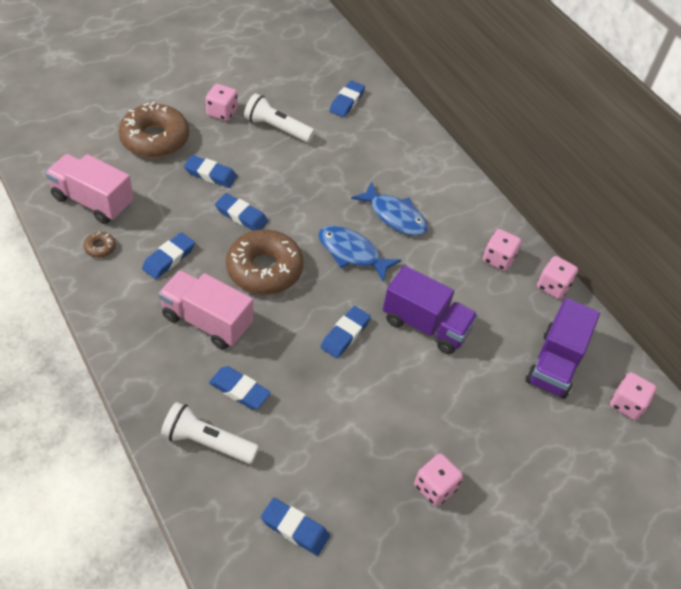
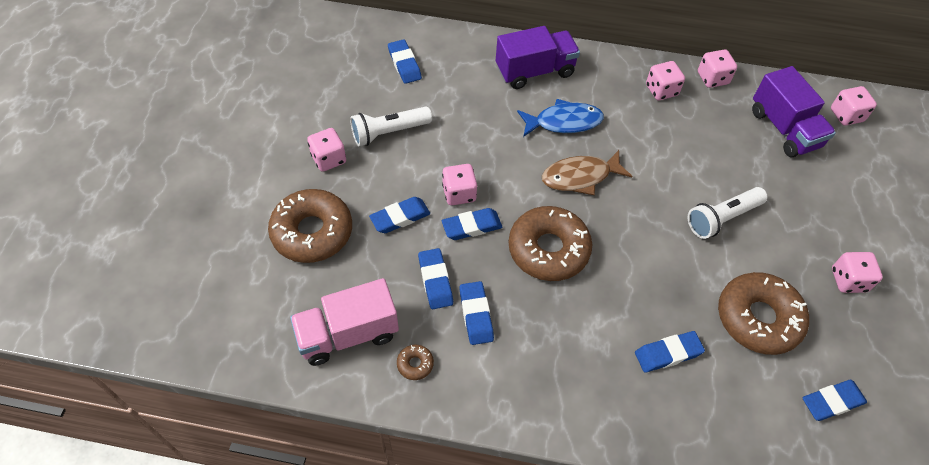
camera: 45 degrees left, 5 degrees up
pink truck [158,270,253,350] -> none
white flashlight [161,402,259,464] -> white flashlight moved to [688,187,767,239]
blue fish [318,226,401,282] -> brown fish [542,150,632,195]
blue eraser [320,306,371,358] -> blue eraser moved to [418,248,453,309]
purple truck [383,265,478,354] -> purple truck moved to [496,26,580,89]
none -> pink dice [442,164,477,205]
none -> brown donut [718,272,809,355]

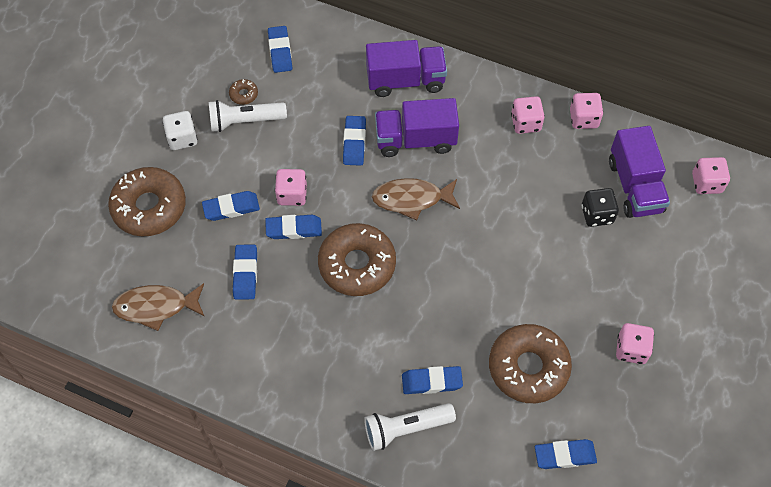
camera: 15 degrees right, 5 degrees up
pink truck [290,278,399,366] -> brown fish [112,283,205,331]
pink dice [307,128,346,172] -> white dice [163,111,197,150]
brown donut [397,345,434,380] -> brown donut moved to [229,79,258,105]
blue eraser [459,281,494,345] -> blue eraser moved to [343,116,366,166]
blue fish [517,99,604,137] -> purple truck [375,98,459,157]
white flashlight [688,187,767,239] -> white flashlight moved to [364,403,456,451]
none -> black dice [582,188,619,227]

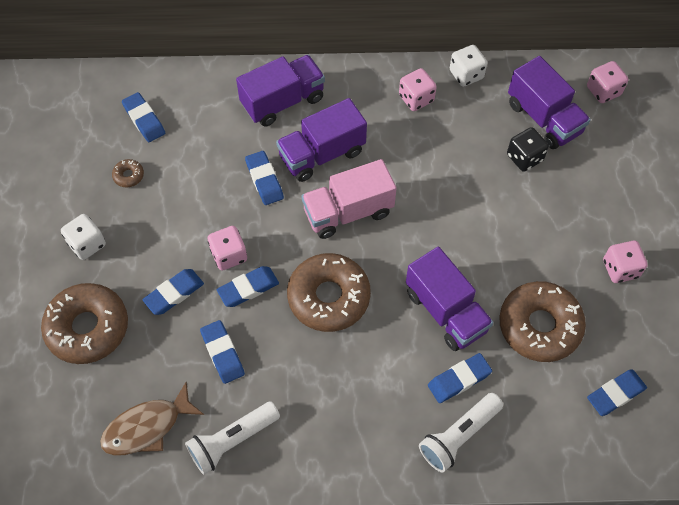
camera: 25 degrees left, 0 degrees up
white flashlight [209,100,287,132] -> white flashlight moved to [185,402,280,475]
brown fish [372,178,460,220] -> pink truck [301,159,397,239]
pink dice [570,93,603,129] -> white dice [450,45,487,87]
none -> purple truck [406,247,493,351]

